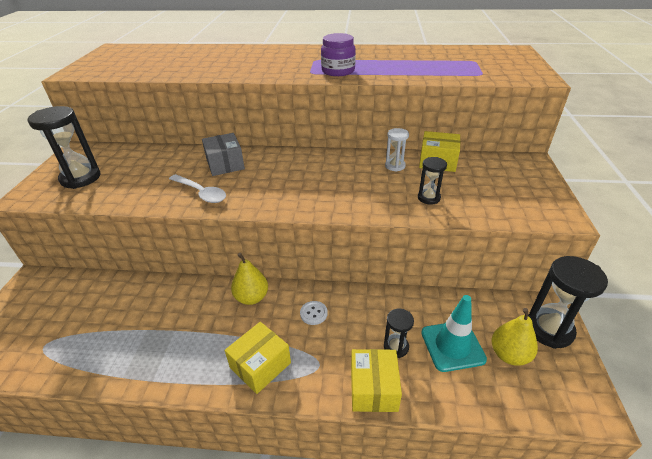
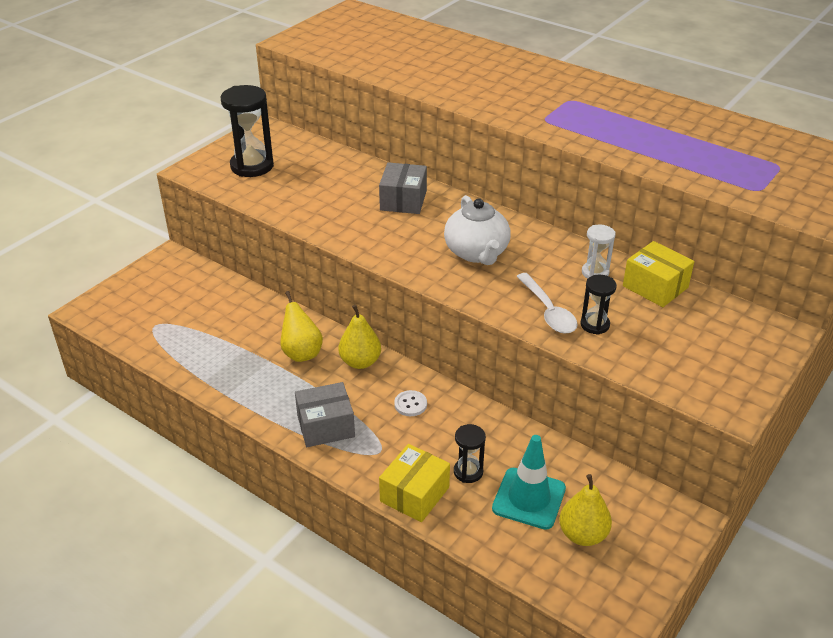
camera: 30 degrees right, 0 degrees up
white spoon [169,174,226,203] -> white spoon moved to [516,273,578,334]
yellow box [225,322,291,394] -> grey box [295,382,355,447]
purple jar [321,33,356,76] -> none
black hourglass [528,256,608,349] -> none
none -> yellow pear [281,291,323,362]
none -> white teapot [444,195,511,265]

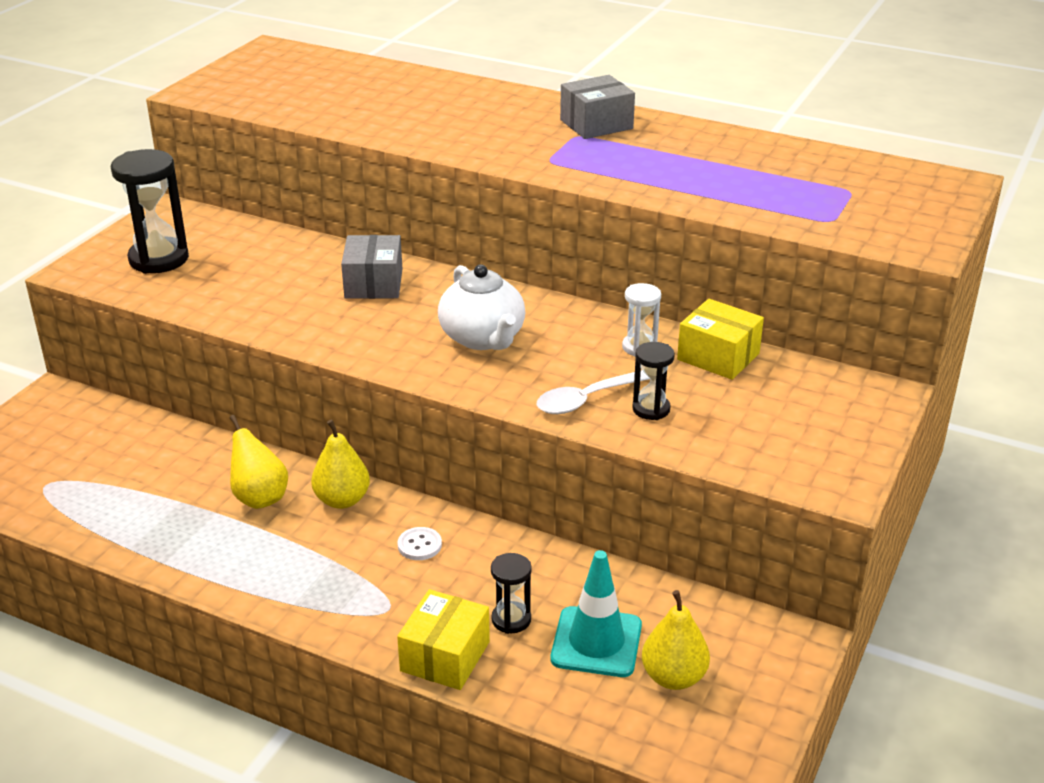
camera: 10 degrees left, 5 degrees down
grey box [295,382,355,447] -> grey box moved to [560,75,635,139]
white spoon [516,273,578,334] -> white spoon turned 90 degrees clockwise [537,370,650,414]

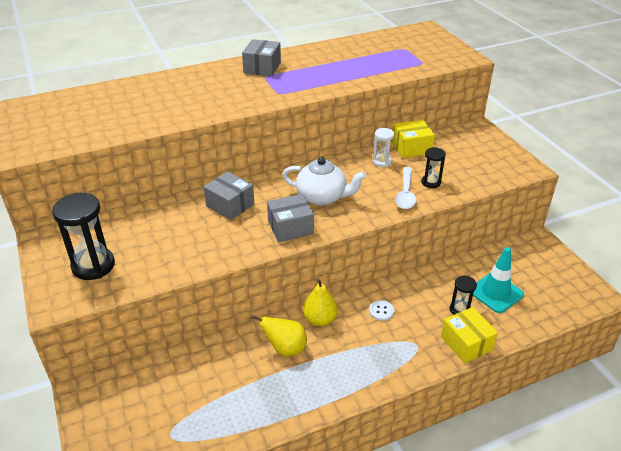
camera: 50 degrees left, 5 degrees up
yellow pear [642,590,710,690] -> none
none -> grey box [267,194,314,242]

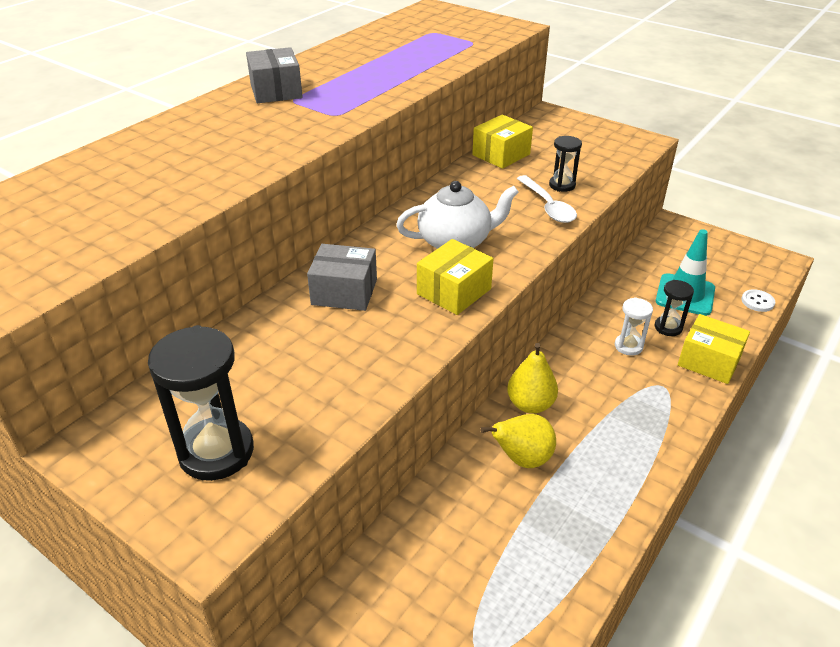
camera: 30 degrees left, 0 degrees up
grey box [267,194,314,242] -> yellow box [417,239,494,315]
white button [369,300,394,321] -> white button moved to [741,289,775,312]
white hourglass [373,128,394,167] -> white hourglass moved to [615,297,653,356]

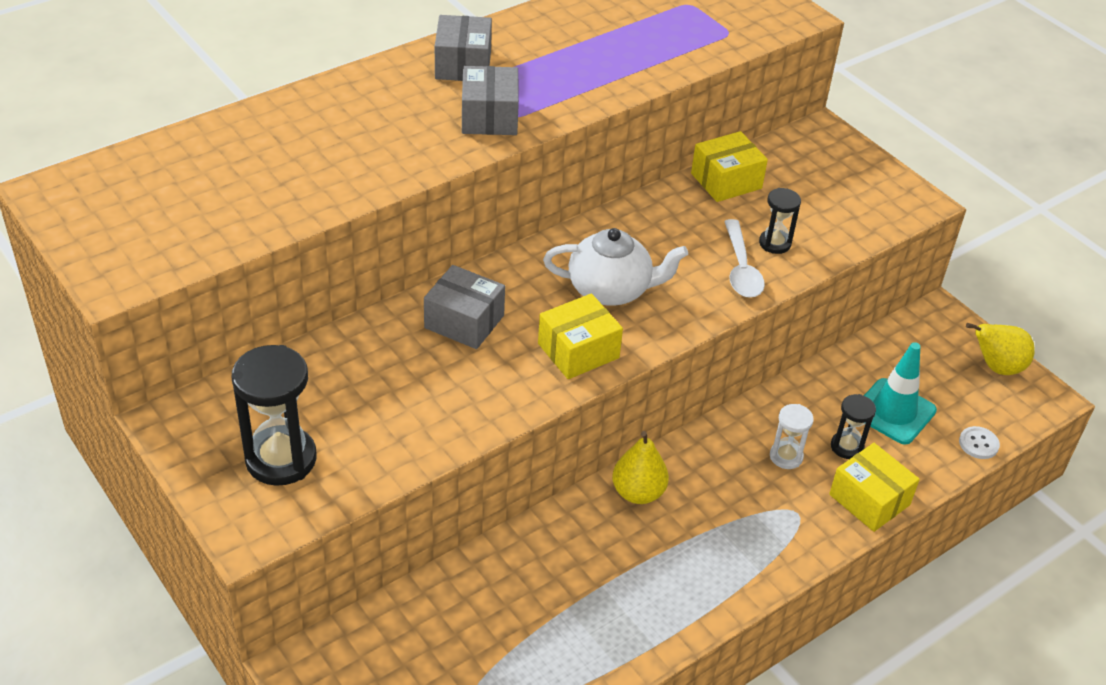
camera: 15 degrees right, 5 degrees up
yellow pear [480,414,556,468] -> yellow pear moved to [966,323,1035,375]
none -> grey box [462,66,519,135]

